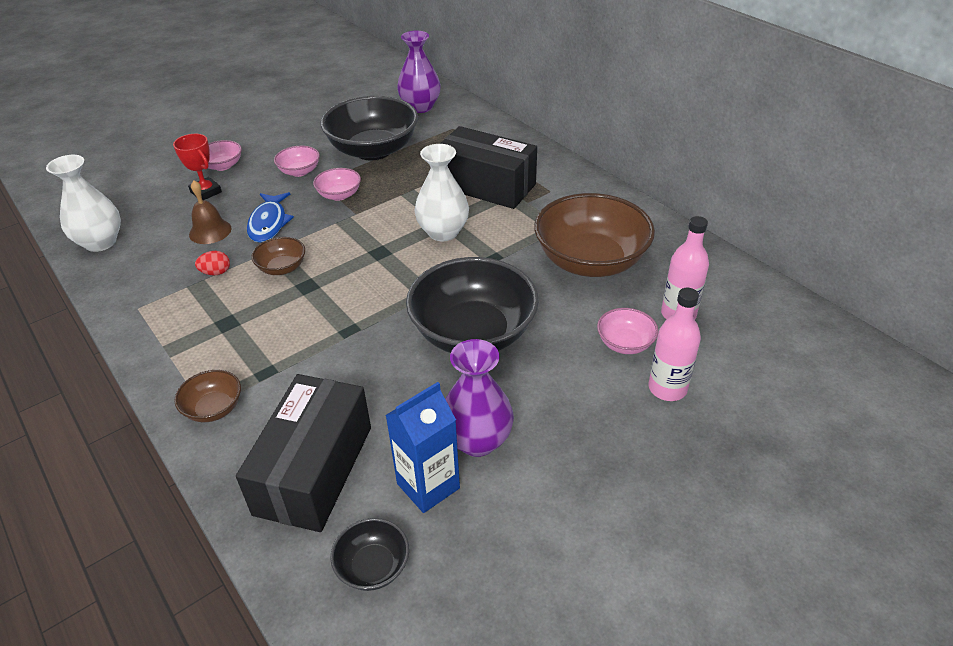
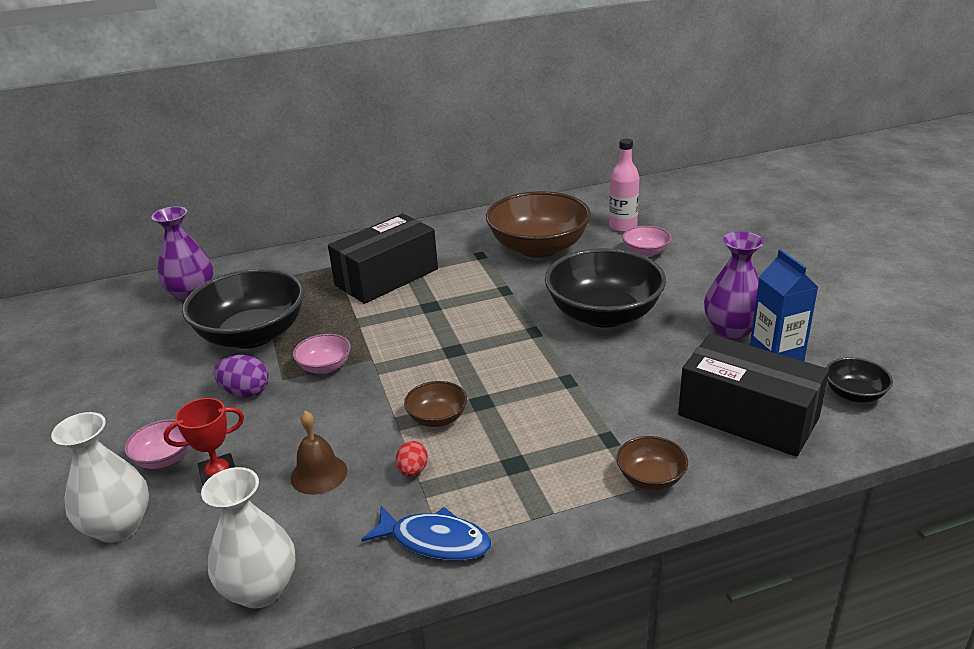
camera: 70 degrees left, 10 degrees down
blue fish [247,192,294,243] -> blue fish moved to [361,506,491,561]
pink bowl [274,146,320,177] -> purple egg [214,355,269,397]
white vase [414,144,469,241] -> white vase moved to [51,412,149,543]
pink bottle [648,288,701,401] -> none

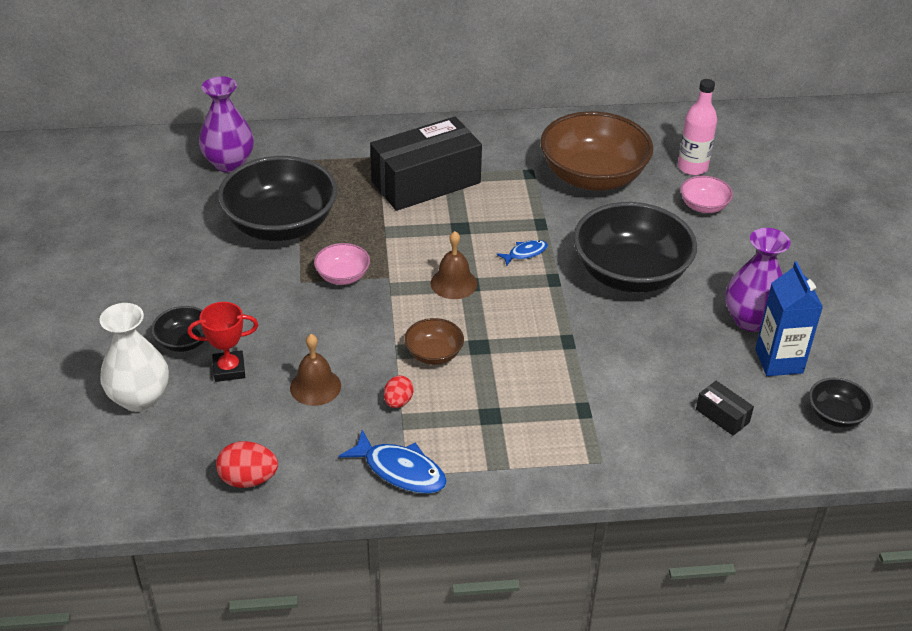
camera: 10 degrees right, 10 degrees up
pink bowl [124,419,190,469] -> black bowl [152,306,205,352]
white vase [201,467,296,609] -> red egg [216,441,278,488]
purple egg [214,355,269,397] -> none
brown bowl [617,436,688,490] -> none
black box [678,334,829,457] -> black box [696,381,754,436], size x0.41
none -> brown bell [431,231,477,299]
none -> blue fish [496,240,548,266]

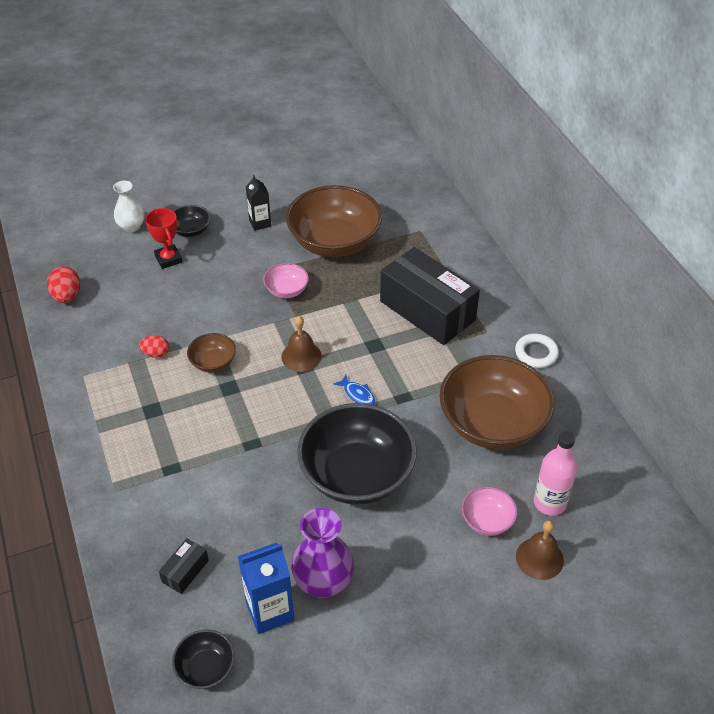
camera: 75 degrees right, 5 degrees up
white vase [99,303,169,412] -> white vase [113,181,145,232], size x0.66
purple vase [199,76,254,172] -> none
black bowl [218,156,337,241] -> brown bowl [286,185,382,257]
brown bell [290,334,341,406] -> brown bell moved to [516,520,564,580]
blue fish [339,430,447,494] -> none
none -> black carton [246,175,271,231]
none -> white ring [515,334,559,368]

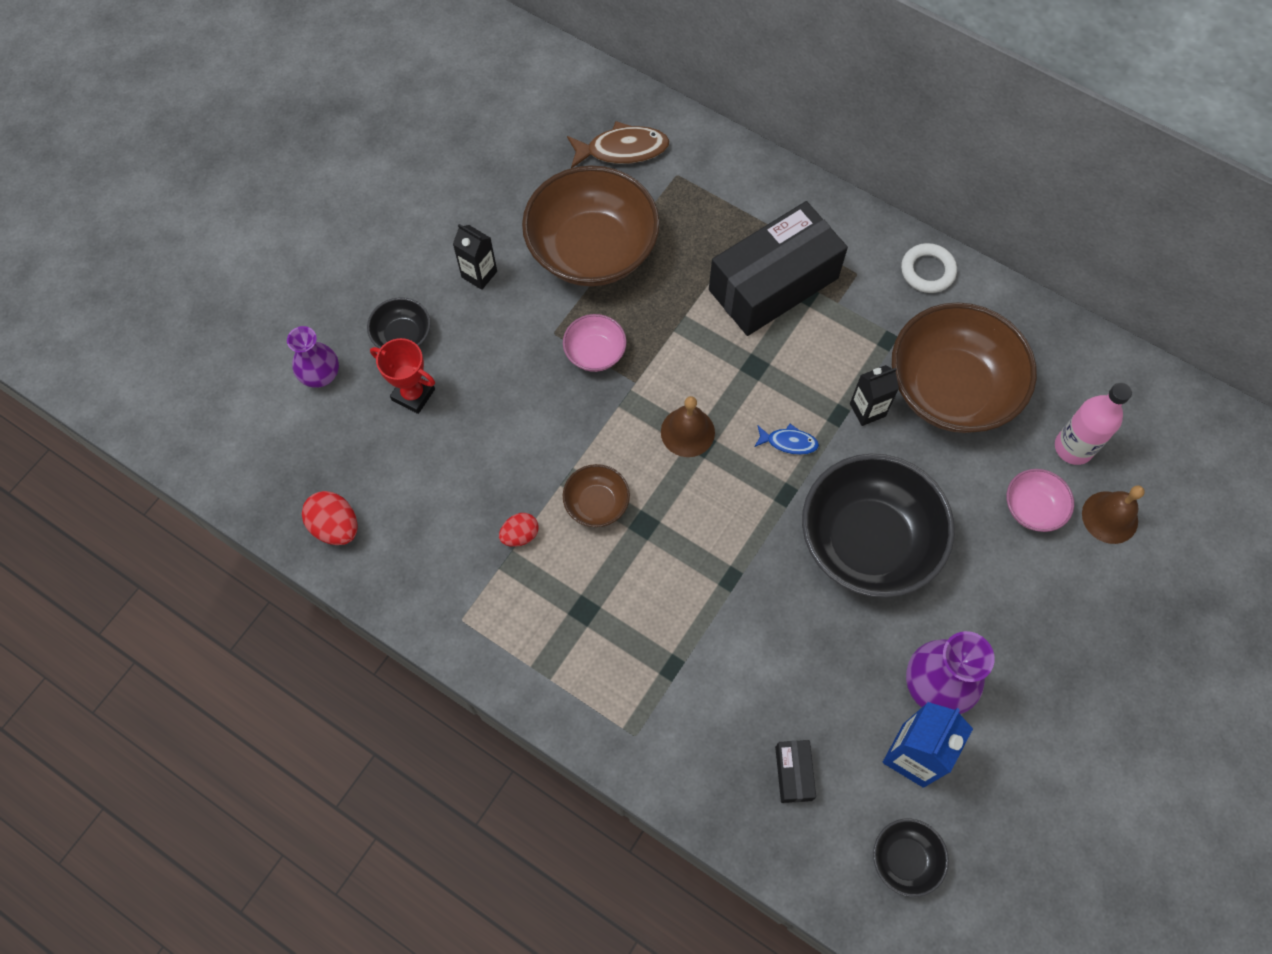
camera: 35 degrees left, 20 degrees up
white vase [113,181,145,232] -> purple vase [287,326,339,388]
black box [380,247,480,345] -> black box turned 45 degrees counterclockwise [709,201,848,336]
none -> brown fish [567,121,670,168]
none -> black carton [850,365,899,426]

